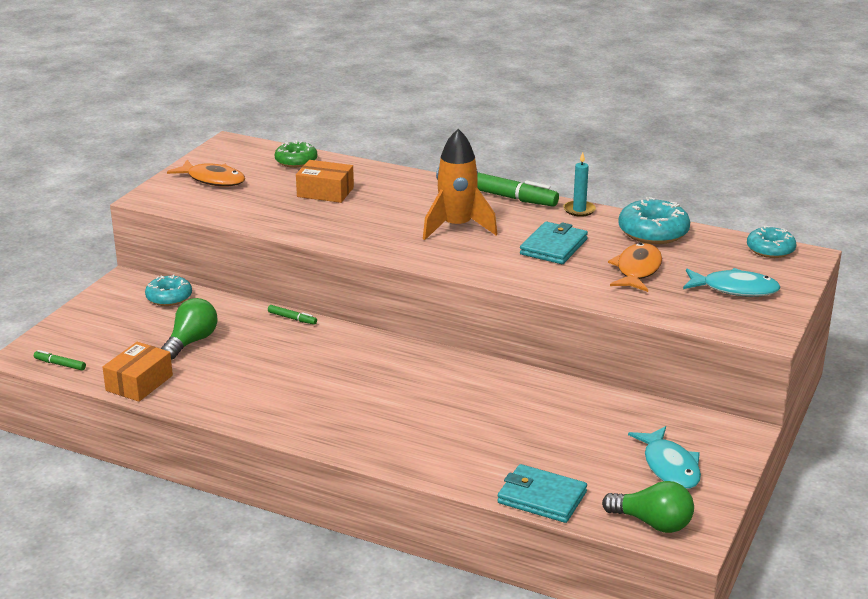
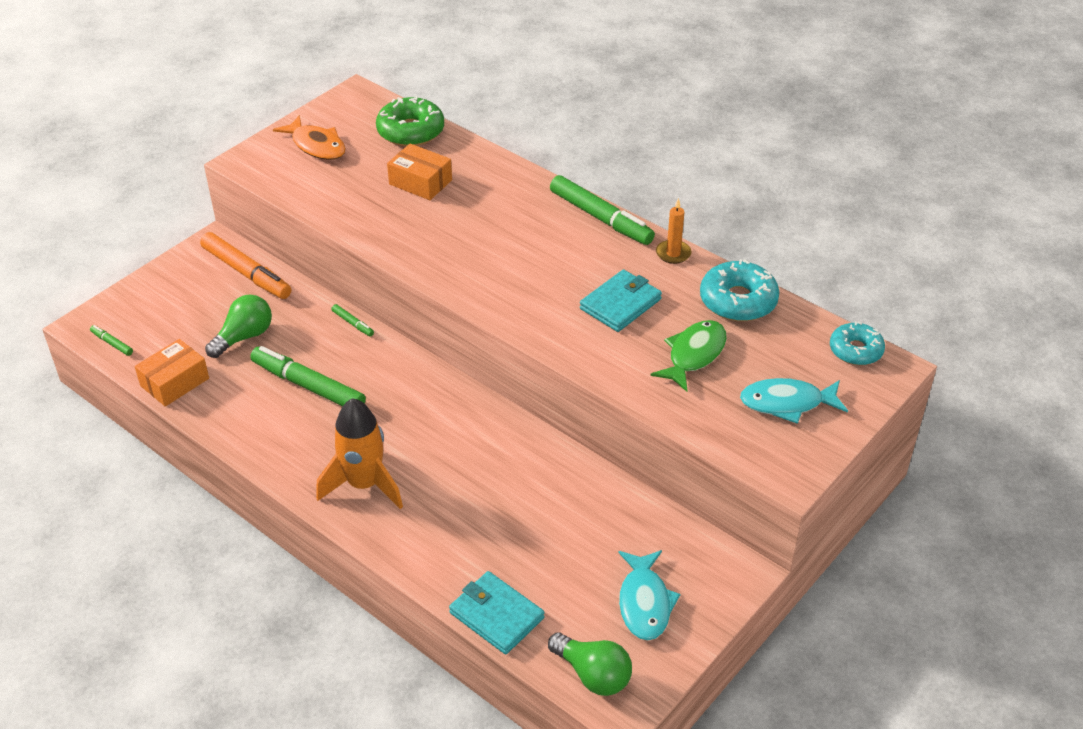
camera: 15 degrees right, 15 degrees up
turquoise donut [145,275,192,306] -> orange marker [200,232,291,299]
green donut [275,140,317,168] -> green donut [376,96,444,146], size x1.50
orange rocket [423,129,497,240] -> orange rocket moved to [316,398,403,509]
turquoise candle [564,152,596,217] -> orange candle [656,198,691,264]
orange fish [608,243,662,292] -> green fish [650,320,727,392]
turquoise fish [683,268,781,297] -> turquoise fish turned 150 degrees clockwise [740,378,848,424]
none -> green marker [250,346,366,406]

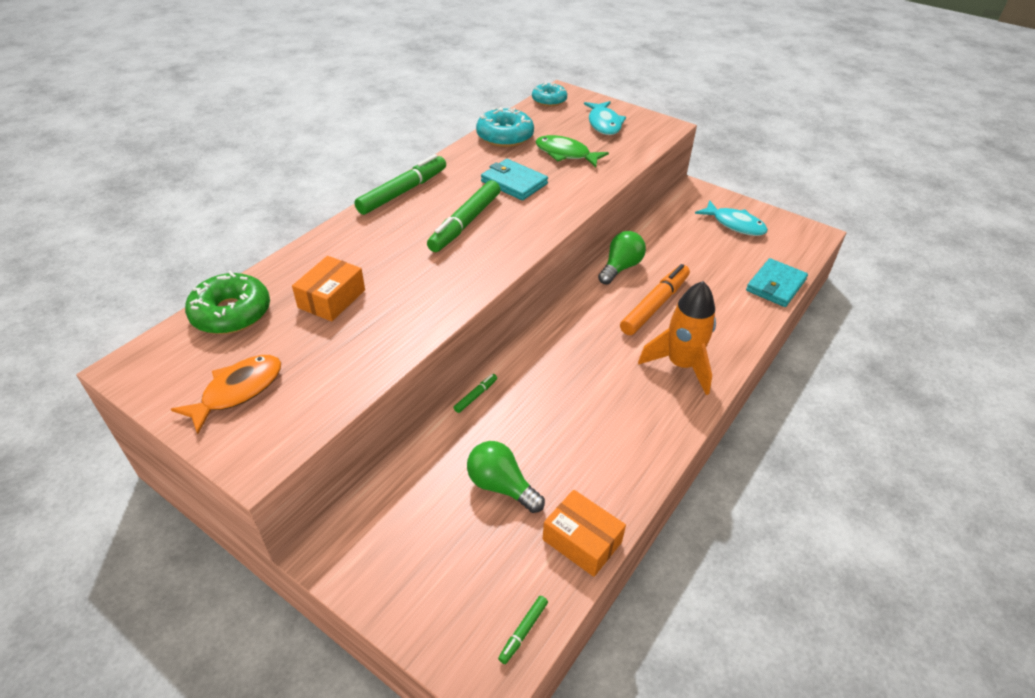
camera: 95 degrees left, 0 degrees up
orange marker [200,232,291,299] -> orange marker moved to [620,264,690,335]
green marker [250,346,366,406] -> green marker moved to [427,180,501,252]
green light bulb [548,632,632,696] -> green light bulb moved to [598,231,646,285]
turquoise fish [618,550,681,640] -> turquoise fish turned 45 degrees clockwise [695,200,768,236]
orange candle [656,198,691,264] -> none

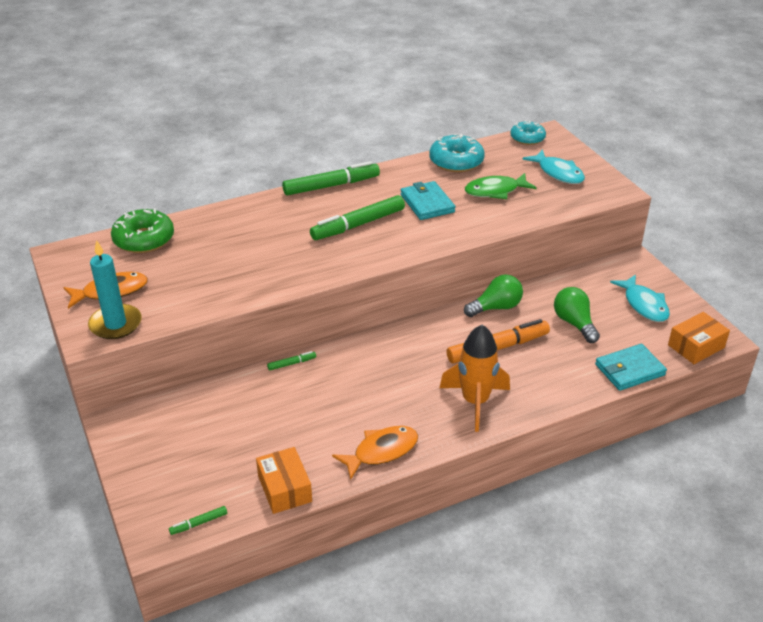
camera: 30 degrees right, 5 degrees down
orange box [292,256,365,322] -> orange box moved to [668,312,730,364]
green light bulb [467,441,545,513] -> green light bulb moved to [554,287,600,343]
green fish [536,135,609,167] -> green fish turned 75 degrees counterclockwise [465,173,537,199]
turquoise fish [584,101,626,135] -> turquoise fish turned 60 degrees counterclockwise [522,149,585,184]
none -> turquoise candle [88,240,142,339]
none -> orange fish [332,426,418,480]

